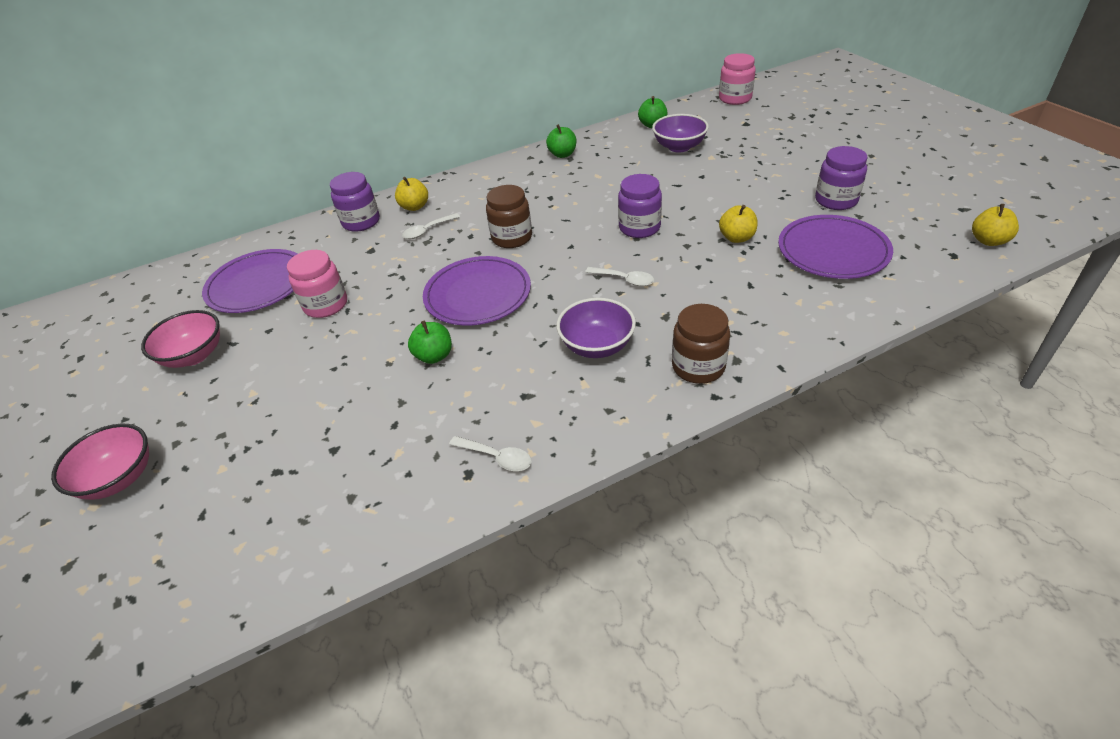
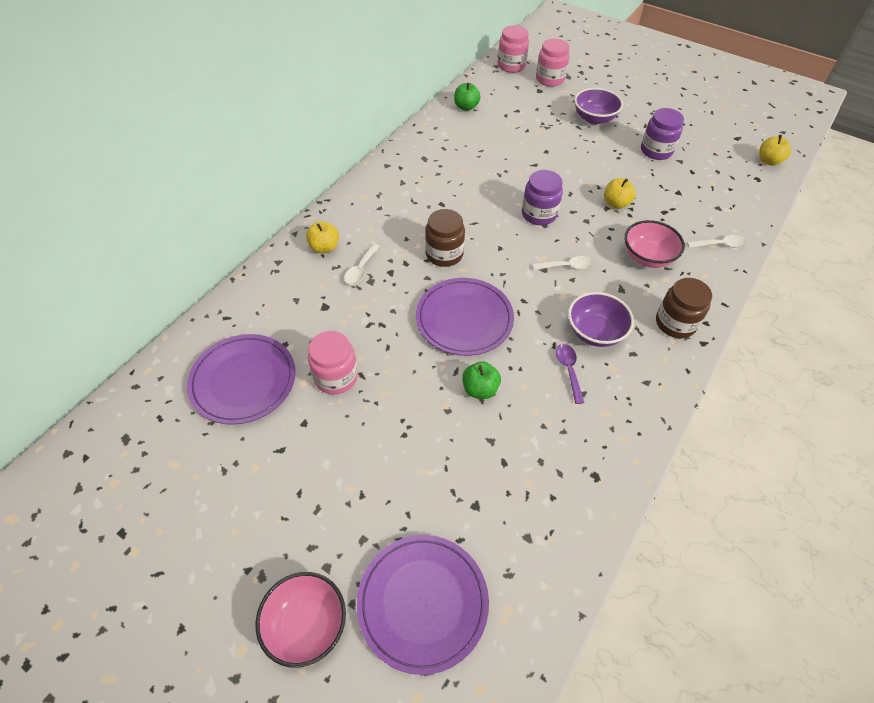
camera: 35 degrees left, 10 degrees up
pink bowl [141,310,220,368] -> pink bowl moved to [624,220,685,268]
purple jar [330,172,380,232] -> none
white spoon [449,436,532,471] -> white spoon moved to [687,235,747,248]
green apple [546,124,576,158] -> none
purple bowl [652,114,709,153] -> purple bowl moved to [574,88,623,124]
purple plate [778,215,893,279] -> purple plate moved to [357,535,489,675]
none -> pink jar [536,38,570,87]
none -> purple spoon [556,344,584,404]

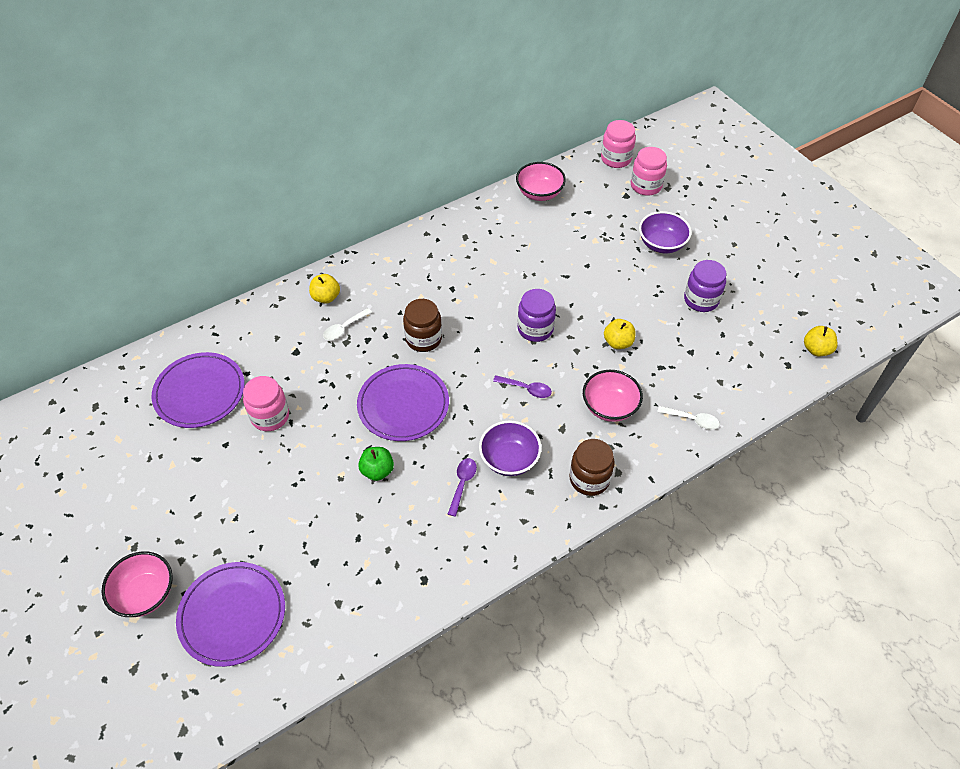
camera: 25 degrees right, 0 degrees up
green apple [454,83,481,111] -> pink bowl [516,162,566,201]
white spoon [533,256,594,270] -> purple spoon [493,375,552,398]

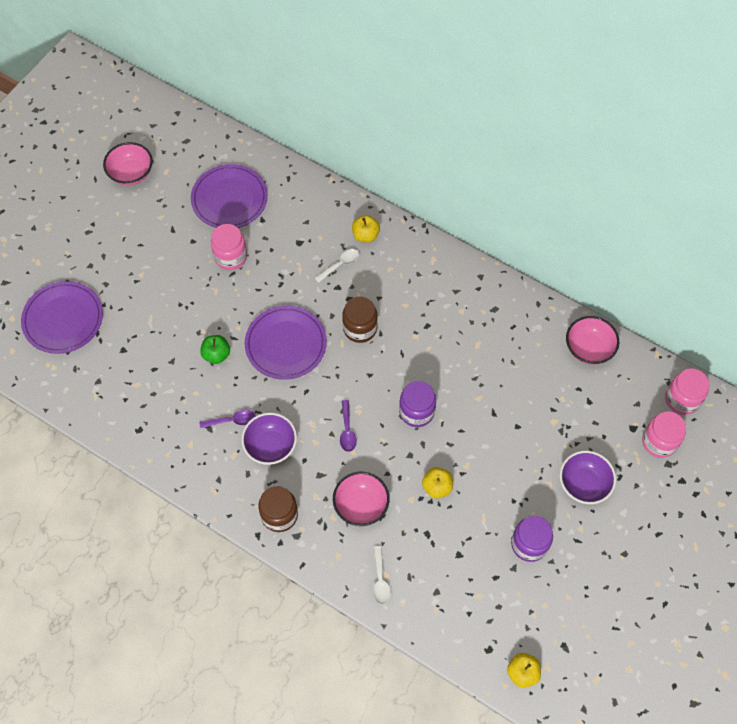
camera: 65 degrees right, 10 degrees up
pink bowl [102,551,173,617] -> pink bowl moved to [103,142,153,185]
white spoon [323,308,372,340] -> white spoon turned 120 degrees clockwise [315,249,359,283]

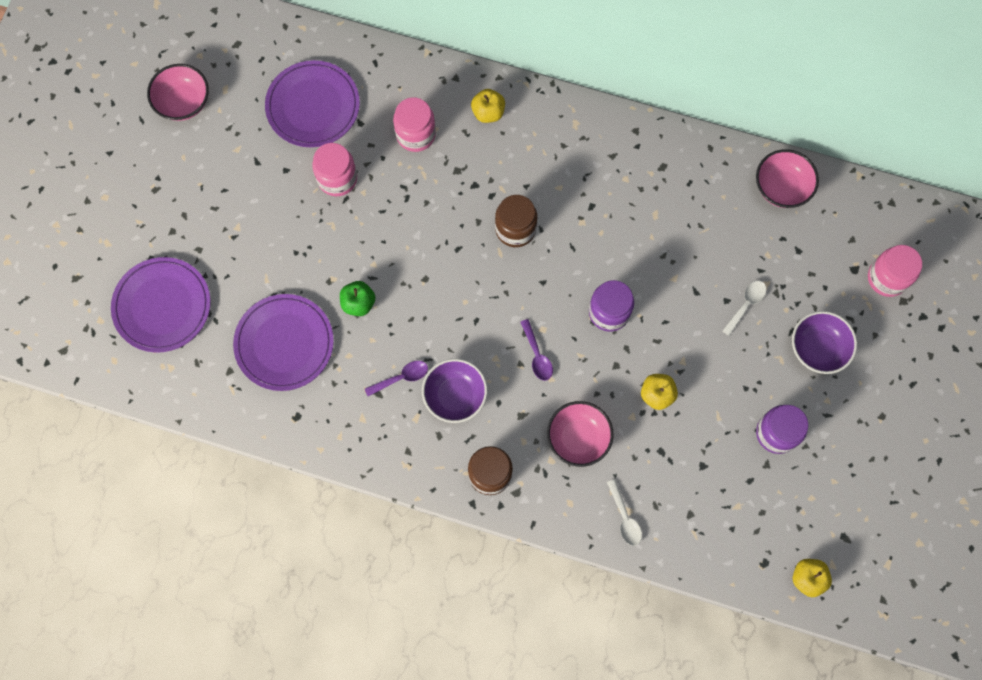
camera: 15 degrees left, 10 degrees up
purple plate [245,306,327,380] -> purple plate moved to [233,294,334,391]
white spoon [315,249,359,283] -> white spoon moved to [722,281,766,336]
pink jar [665,369,709,415] -> pink jar moved to [393,97,436,152]

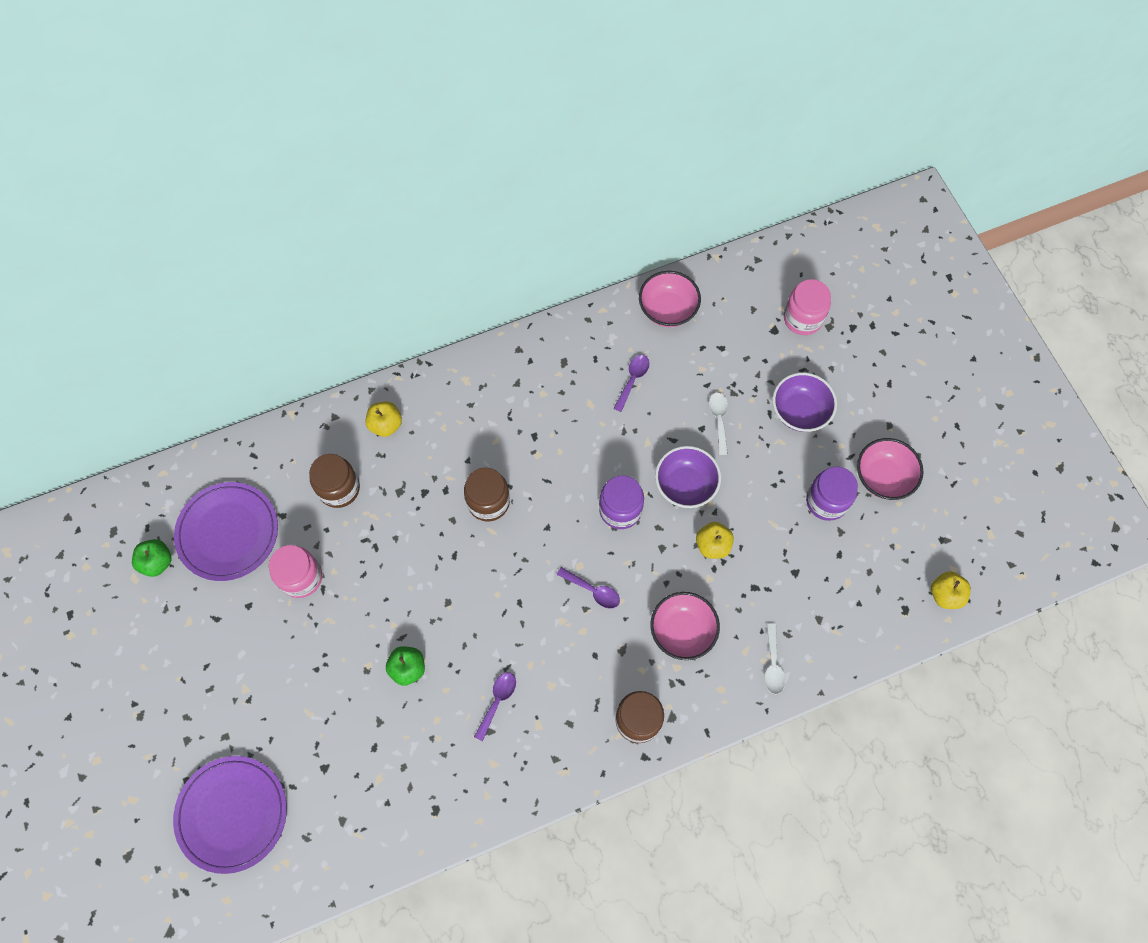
camera: 40 degrees left, 5 degrees down
pink bowl [147,64,209,121] -> pink bowl moved to [857,438,923,500]
purple plate [233,294,334,391] -> none
pink jar [393,97,436,152] -> brown jar [309,454,360,508]
purple bowl [422,359,488,423] -> purple bowl moved to [655,446,721,508]
white spoon [607,479,642,546] -> white spoon turned 60 degrees clockwise [764,624,786,694]
none -> green apple [132,539,171,577]
none -> purple spoon [613,355,649,412]

